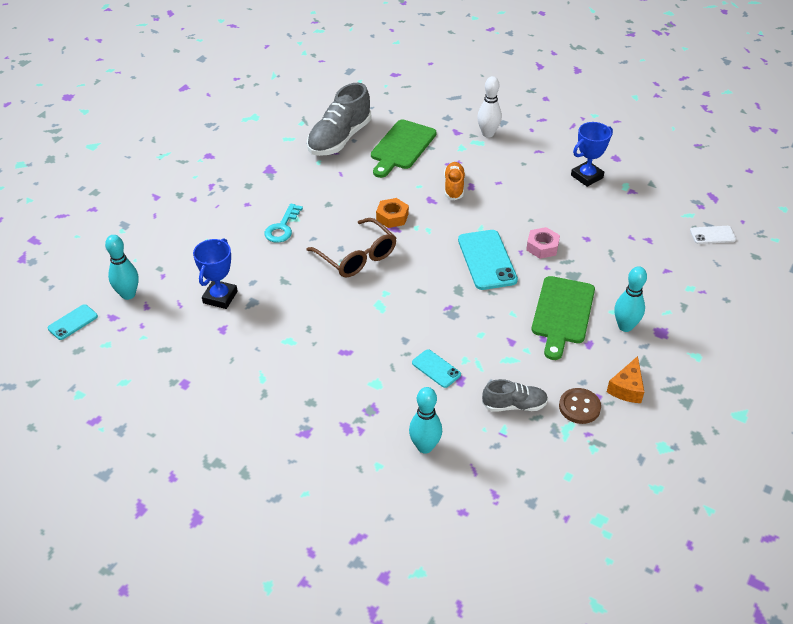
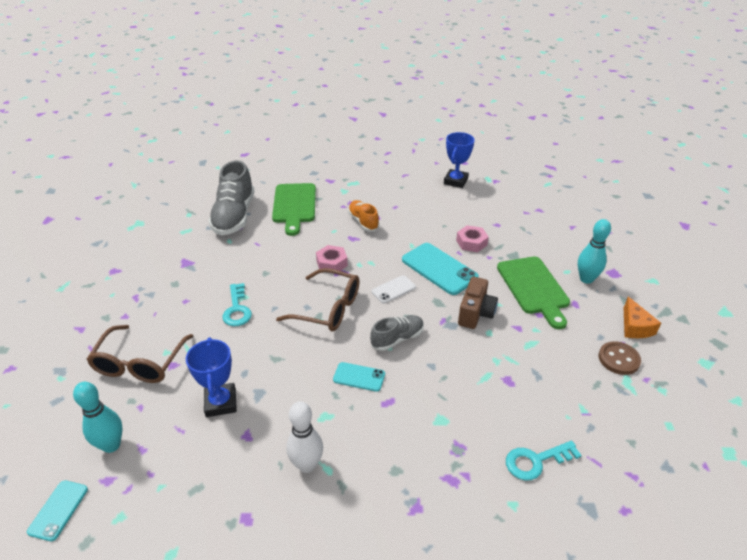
camera: 30 degrees left, 5 degrees down
orange nut [376,198,409,228] -> pink nut [316,245,348,273]
turquoise bowling pin [409,387,442,454] -> turquoise key [506,441,582,481]
turquoise phone [412,349,461,388] -> turquoise phone moved to [333,362,385,392]
white bowling pin [477,76,502,138] -> white bowling pin moved to [286,401,323,473]
grey shoe [482,379,548,411] -> grey shoe moved to [370,315,424,351]
white phone [690,226,736,244] -> white phone moved to [372,275,416,303]
none -> brown glasses [86,325,193,383]
none -> brown camera [458,277,498,329]

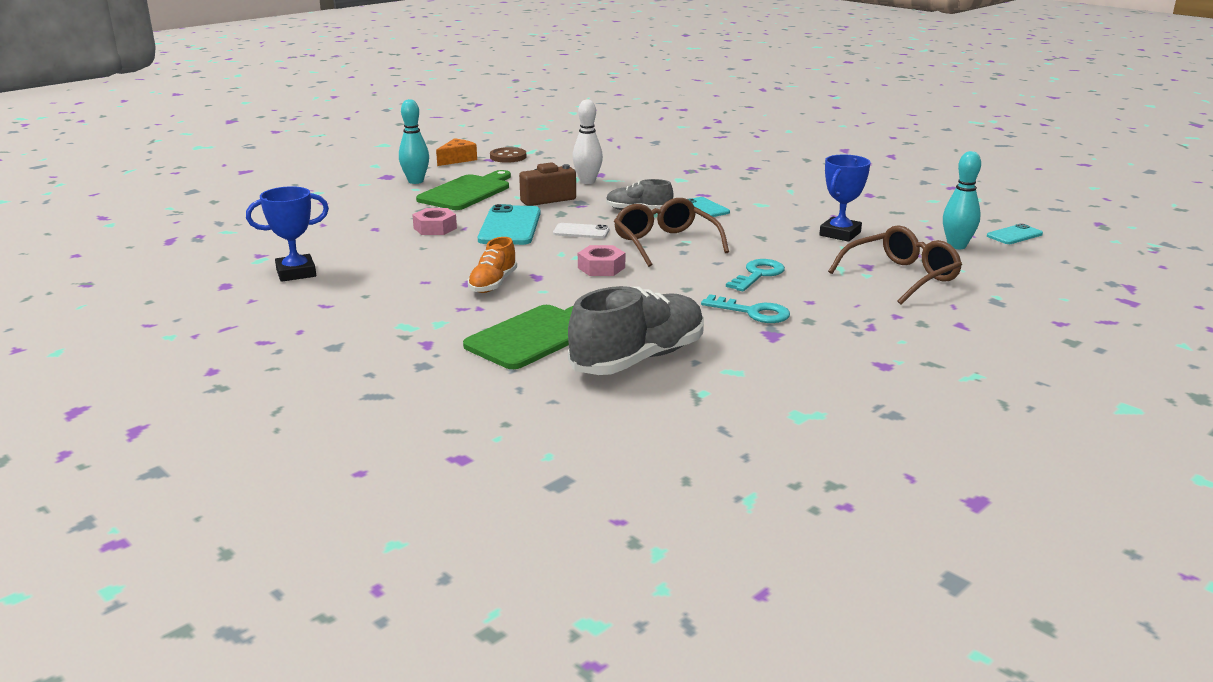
camera: 135 degrees left, 15 degrees down
white bowling pin [286,401,323,473] -> white bowling pin moved to [572,100,603,184]
turquoise key [506,441,582,481] -> turquoise key moved to [701,294,790,323]

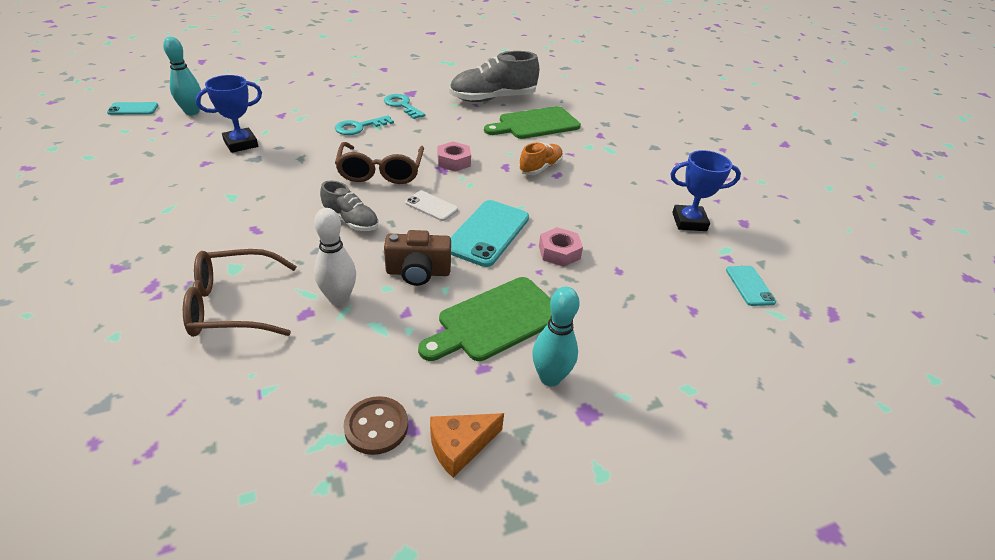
camera: 160 degrees left, 15 degrees up
turquoise phone [688,197,730,217] -> turquoise phone moved to [726,266,776,306]
brown glasses [828,225,962,305] -> brown glasses moved to [183,249,297,337]

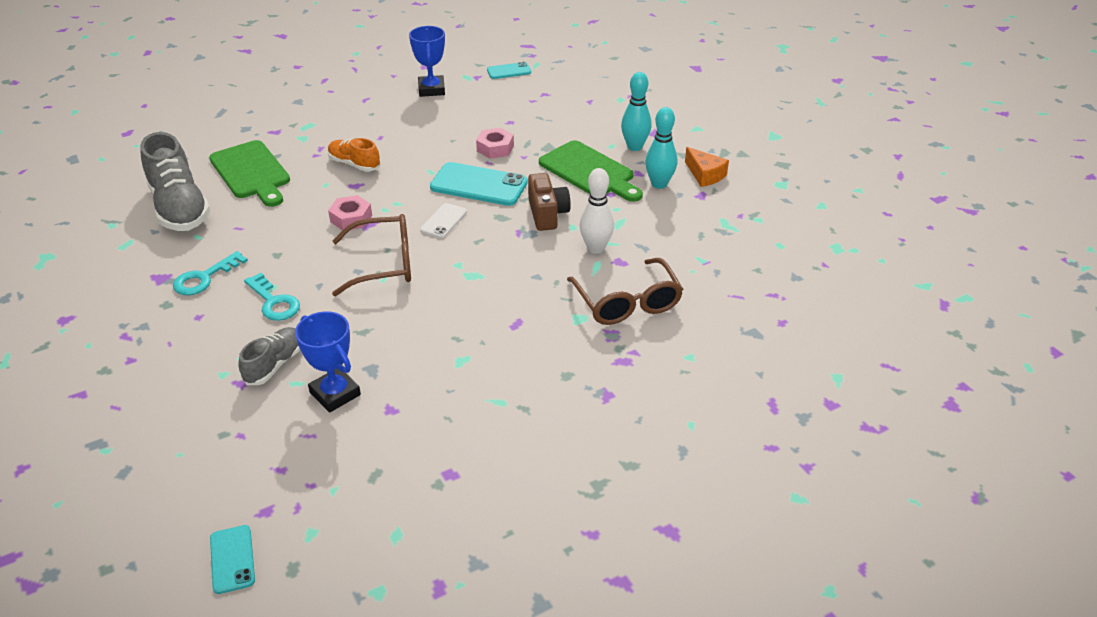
camera: 95 degrees left, 0 degrees up
turquoise bowling pin [163,37,201,115] -> turquoise bowling pin moved to [645,107,677,189]
grey shoe [320,180,379,231] -> grey shoe moved to [238,327,300,385]
brown button [344,396,408,455] -> none

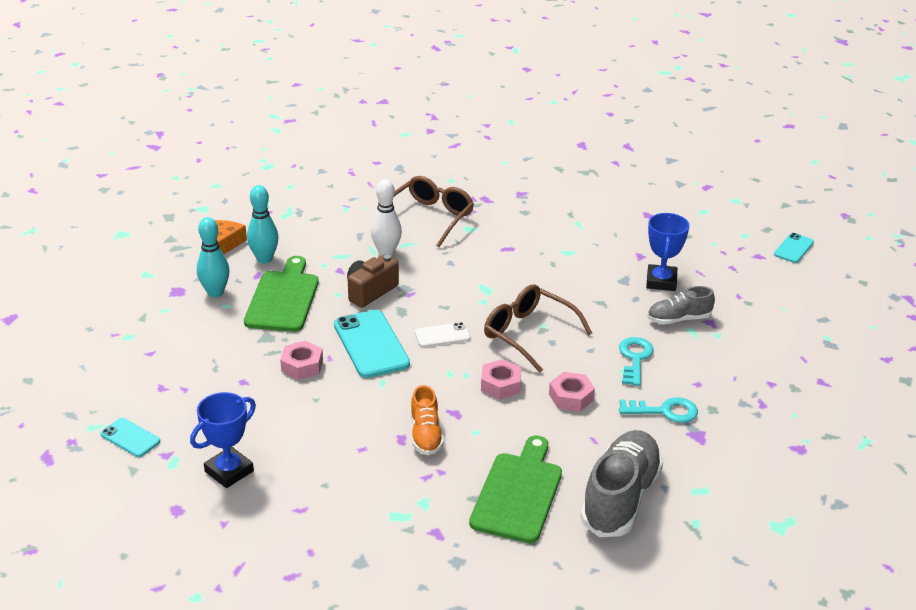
camera: 130 degrees left, 5 degrees down
none -> pink nut [549,372,595,411]

